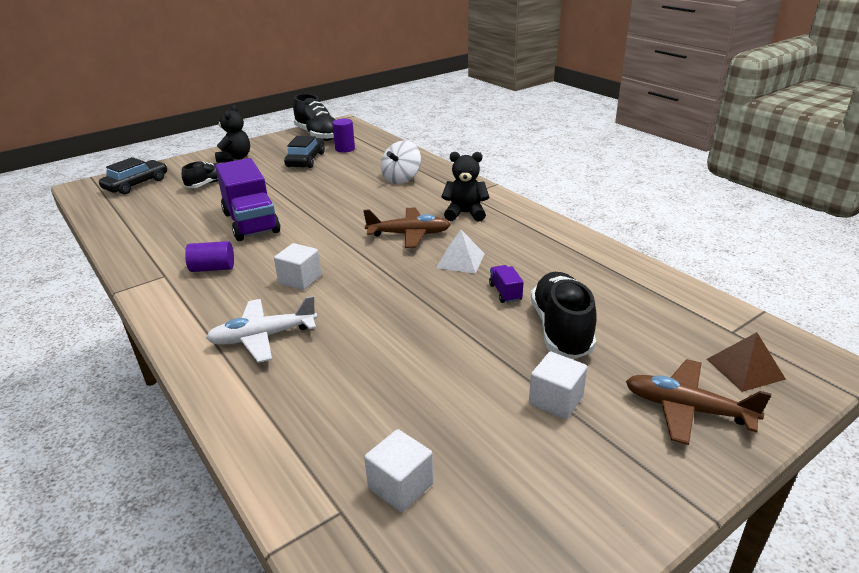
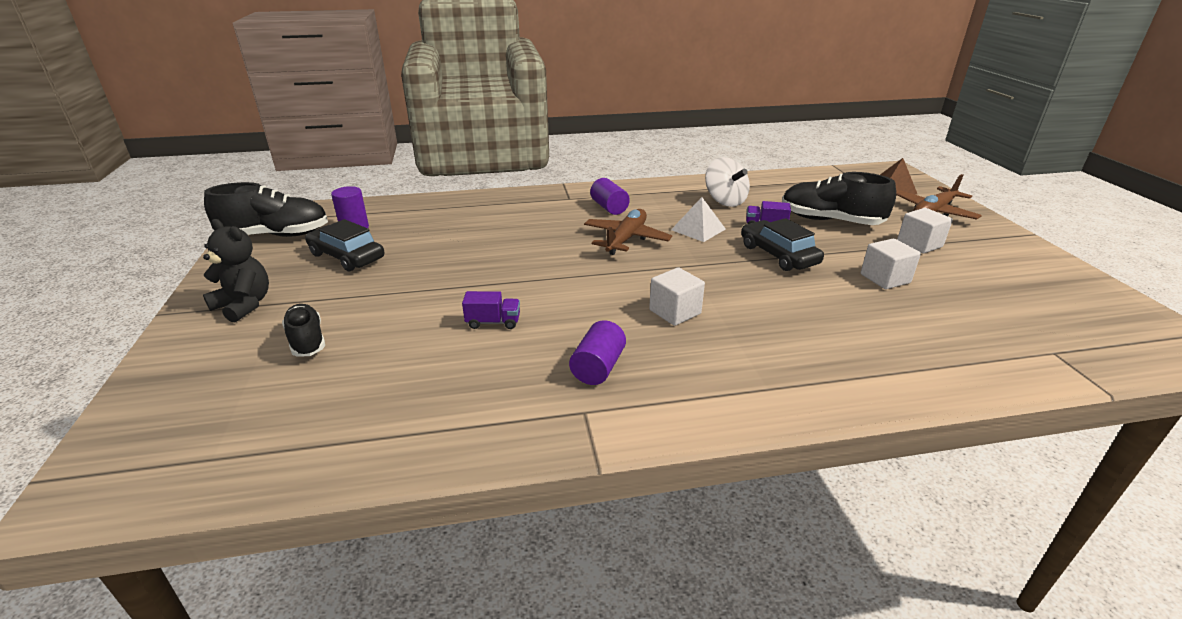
camera: 65 degrees left, 0 degrees up
black car [99,157,167,194] -> black car moved to [741,218,824,271]
white plane [206,296,317,363] -> none
purple truck [215,158,280,241] -> purple truck [462,291,520,329], size x0.41
white cube [364,429,433,512] -> white cube moved to [861,238,921,289]
white spinning top [381,141,421,184] -> white spinning top moved to [705,157,750,207]
black teddy bear [441,152,489,222] -> purple cylinder [590,178,630,215]

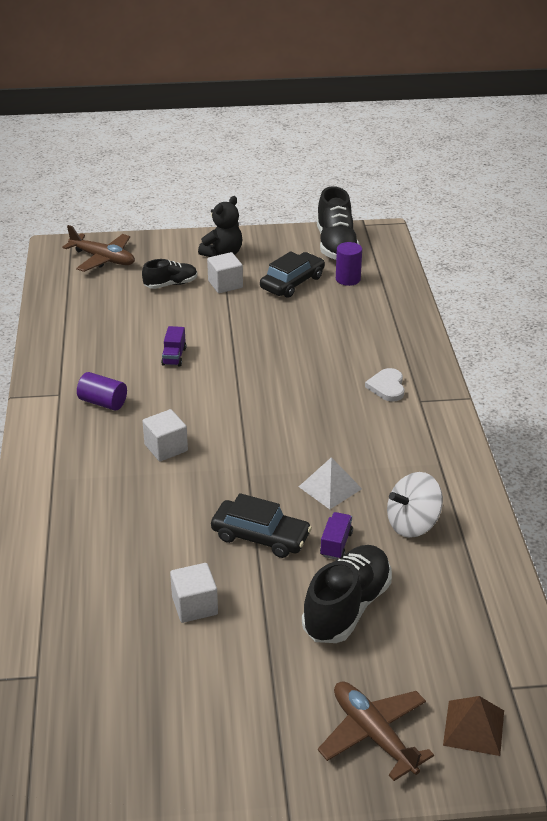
camera: 95 degrees right, 5 degrees up
brown plane [584,209,672,255] -> brown plane moved to [62,225,135,272]
purple cylinder [590,178,630,215] -> none
black car [741,218,824,271] -> black car turned 45 degrees clockwise [211,493,312,558]
white cube [897,208,953,254] -> white cube moved to [207,252,243,293]
none -> white heart [365,368,405,402]

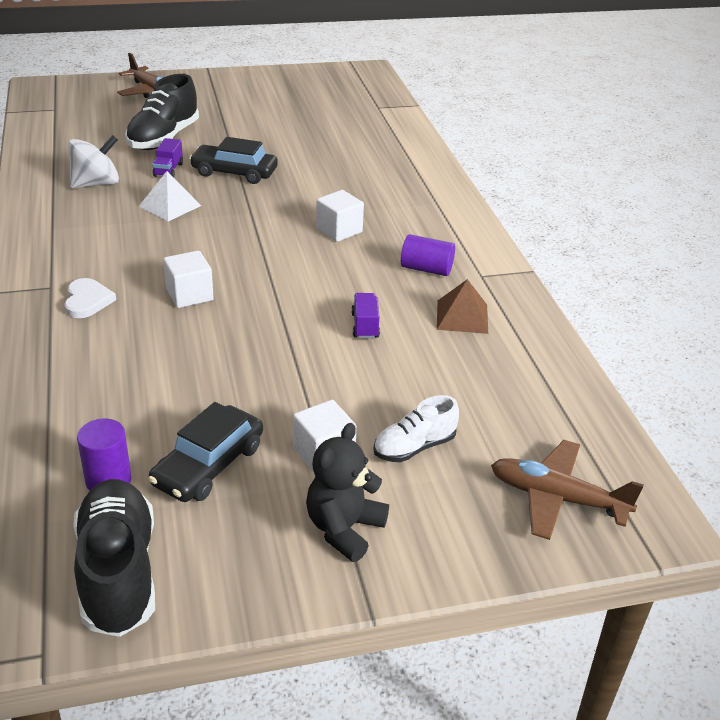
camera: 170 degrees right, 0 degrees up
black shoe [142,259,197,289] -> white shoe [373,395,459,462]
white cube [170,563,218,623] -> white cube moved to [163,251,214,308]
brown pyramid [443,696,504,756] -> brown pyramid moved to [437,279,488,334]

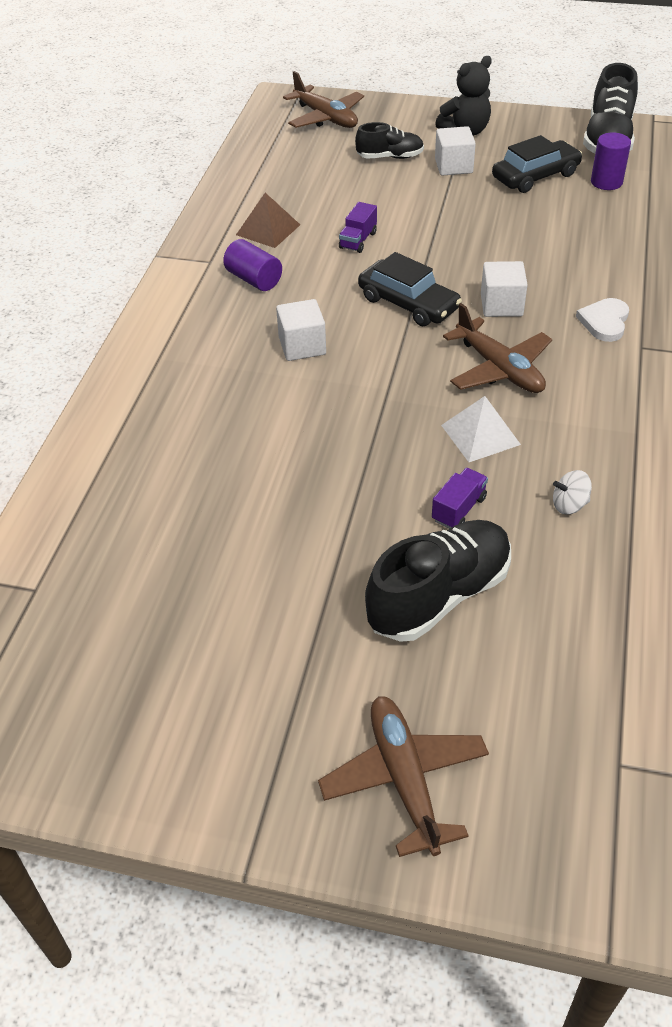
camera: 150 degrees left, 10 degrees up
white spinning top [68,135,119,189] -> white spinning top [553,470,592,514], size x0.52
black car [189,137,278,184] -> black car moved to [358,252,462,326]
white shoe [373,395,459,462] -> black shoe [355,122,424,159]
none -> brown plane [443,303,552,393]

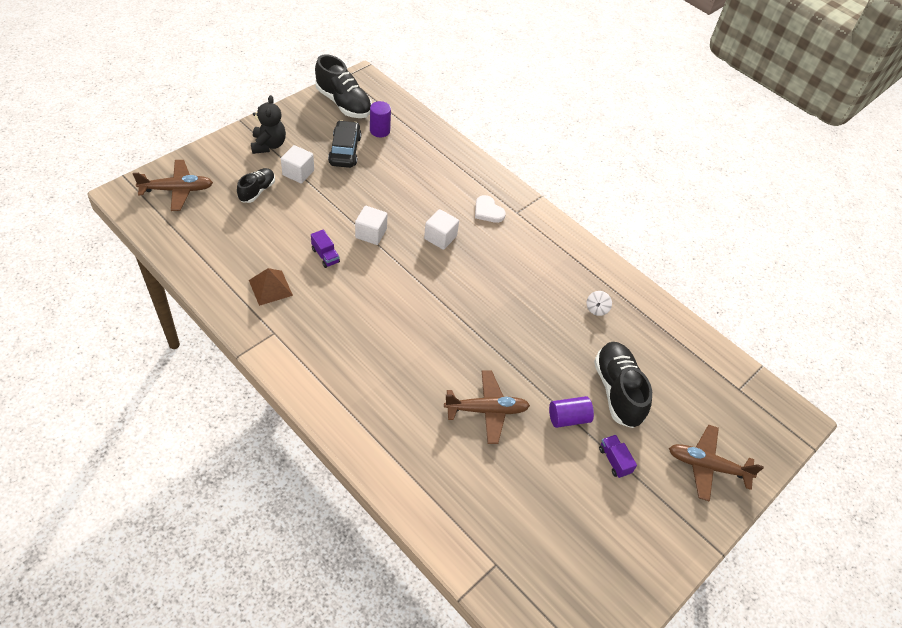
camera: 65 degrees left, 5 degrees up
purple cylinder [223,239,282,291] -> purple cylinder moved to [549,396,594,428]
white cube [276,299,326,361] -> white cube moved to [355,206,388,245]
black car [358,252,462,326] -> none
purple truck [432,468,488,529] -> purple truck moved to [599,435,637,478]
white pyramid [441,396,521,462] -> none
brown plane [443,303,552,393] -> brown plane moved to [444,370,530,444]

